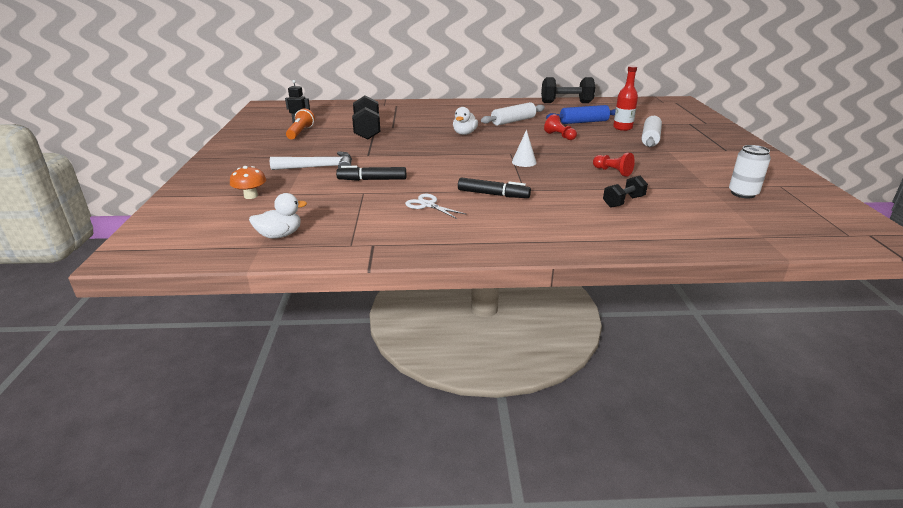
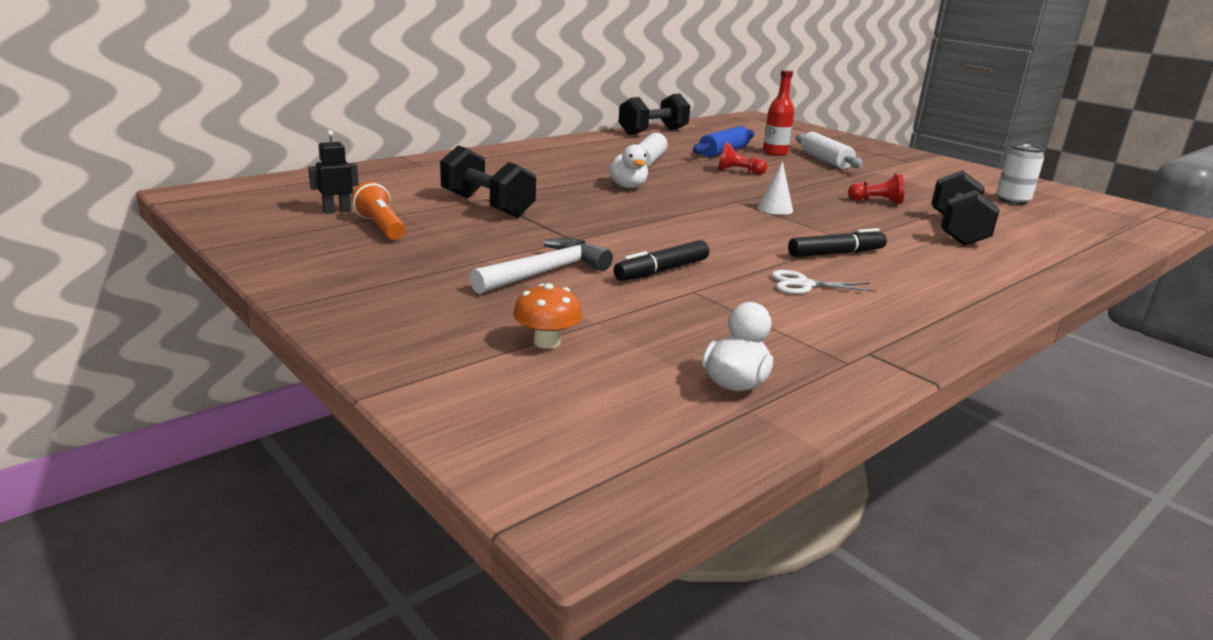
camera: 40 degrees left, 5 degrees down
black dumbbell [603,176,648,208] -> black dumbbell [931,170,1000,246], size x1.70

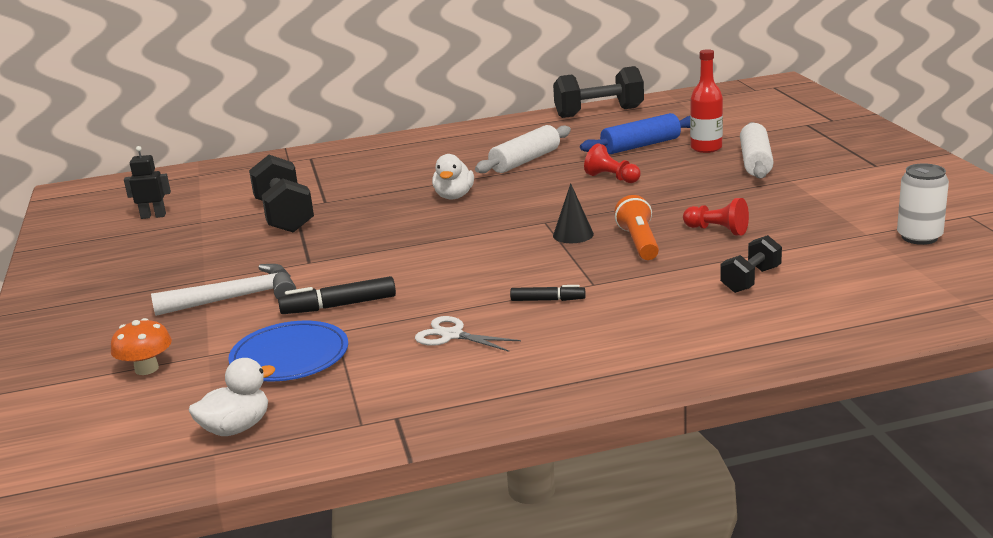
camera: 30 degrees right, 0 degrees up
orange flashlight [352,181,406,240] -> orange flashlight moved to [614,195,659,260]
white cone [757,161,793,215] -> black cone [553,183,594,243]
black marker [788,228,887,257] -> black marker [510,285,585,301], size x0.63
black dumbbell [931,170,1000,246] -> black dumbbell [720,235,782,293], size x0.59
none -> blue plate [228,321,348,381]

